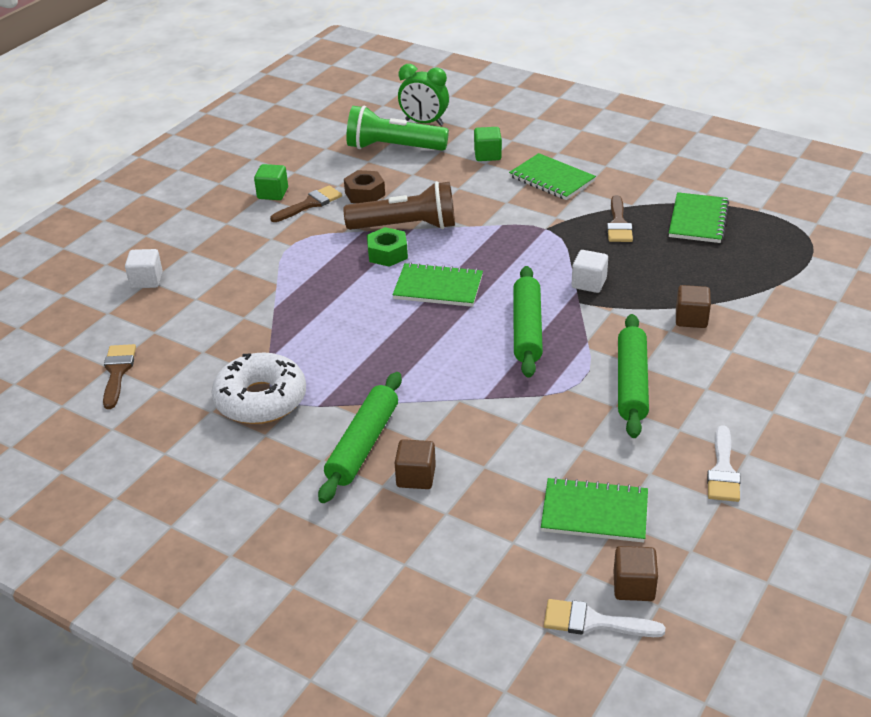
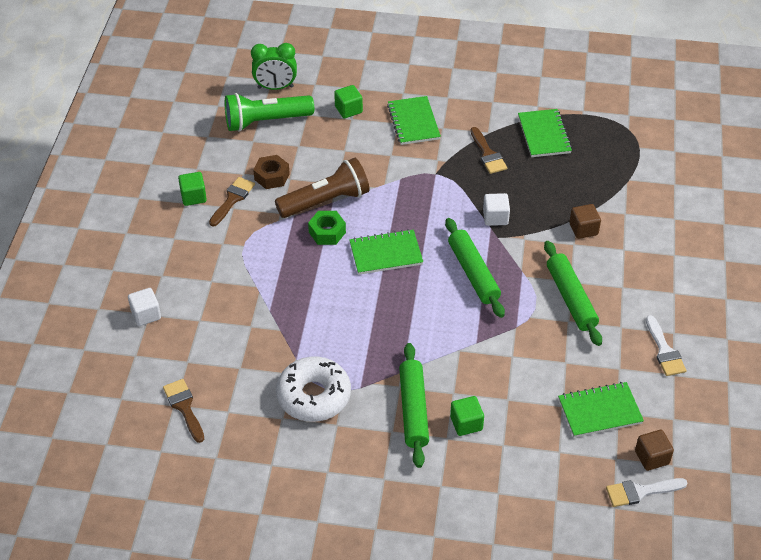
camera: 25 degrees left, 10 degrees up
brown cube [395,439,436,489] -> green cube [450,396,484,436]
green notebook [509,153,596,200] -> green notebook turned 60 degrees clockwise [387,96,441,145]

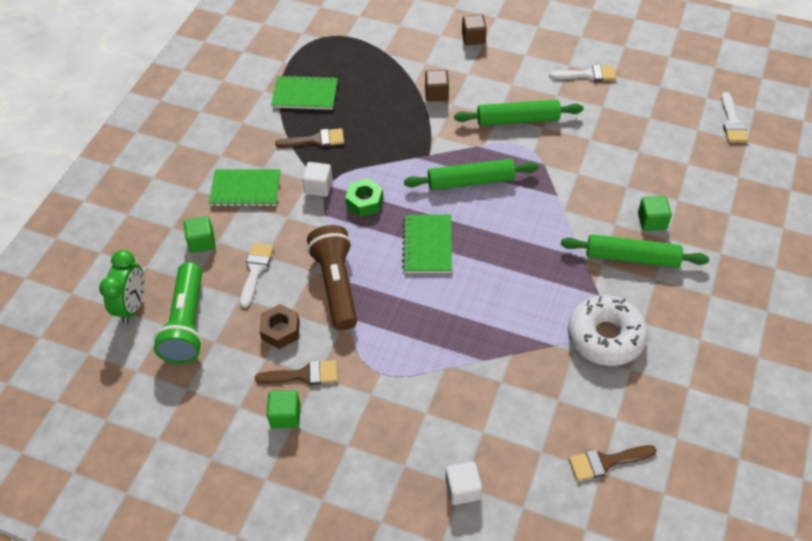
camera: 75 degrees left, 5 degrees up
brown brush [209,177,255,227] -> brown brush turned 135 degrees clockwise [255,360,338,385]
green nut [308,211,346,245] -> green nut moved to [345,178,383,217]
white cube [483,193,510,226] -> white cube moved to [302,162,333,197]
green notebook [558,382,644,437] -> none
brown cube [635,430,674,471] -> brown cube moved to [462,14,487,45]
none -> white brush [240,243,274,308]

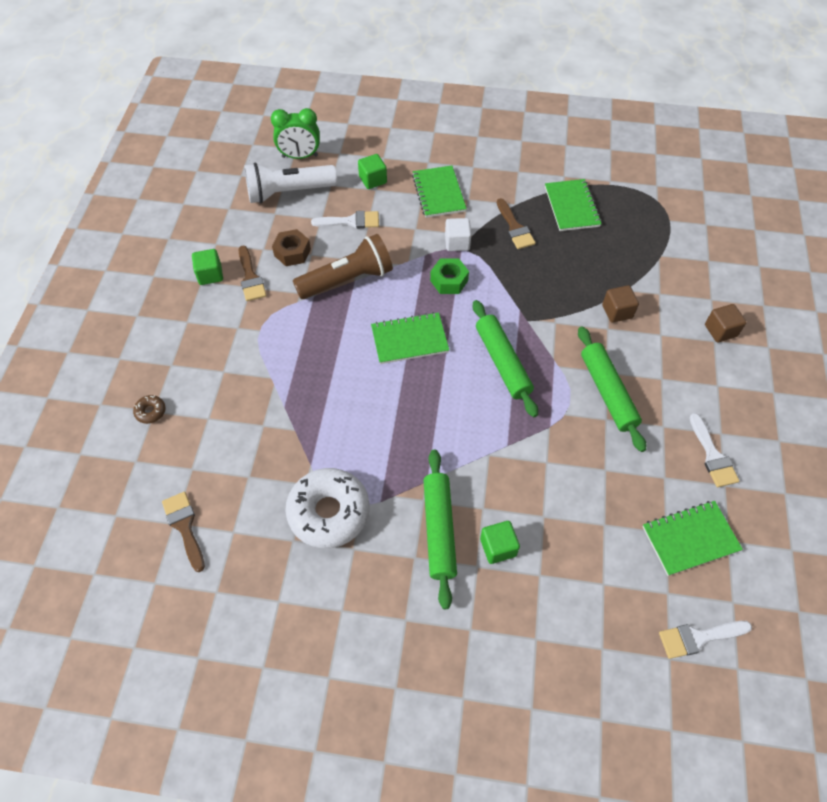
camera: 75 degrees right, 5 degrees up
green flashlight [154,262,203,364] -> white flashlight [244,162,337,203]
white cube [445,462,482,505] -> brown donut [133,395,166,424]
none -> green notebook [642,501,743,576]

